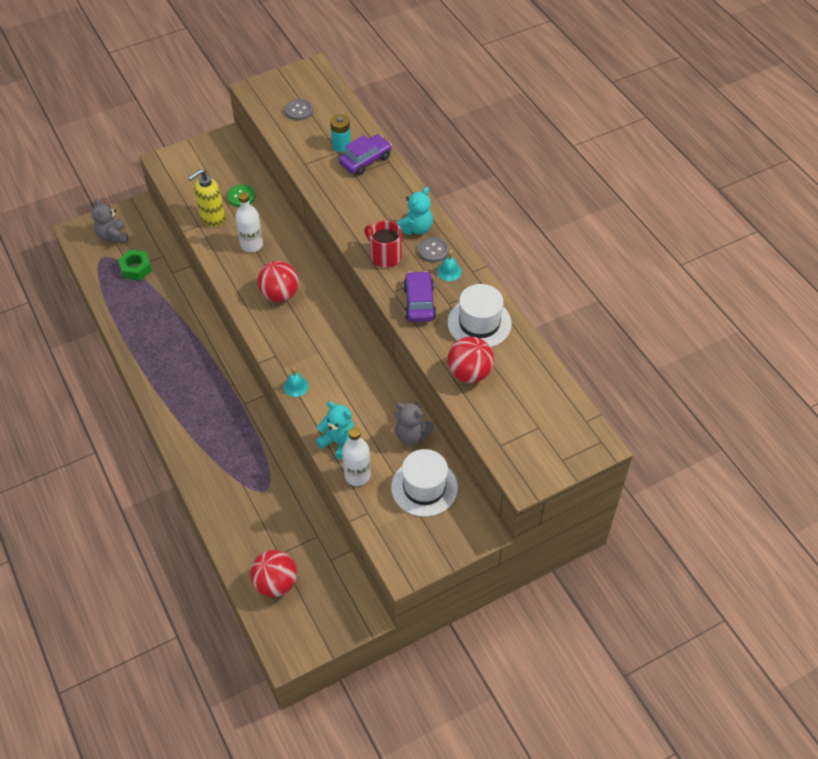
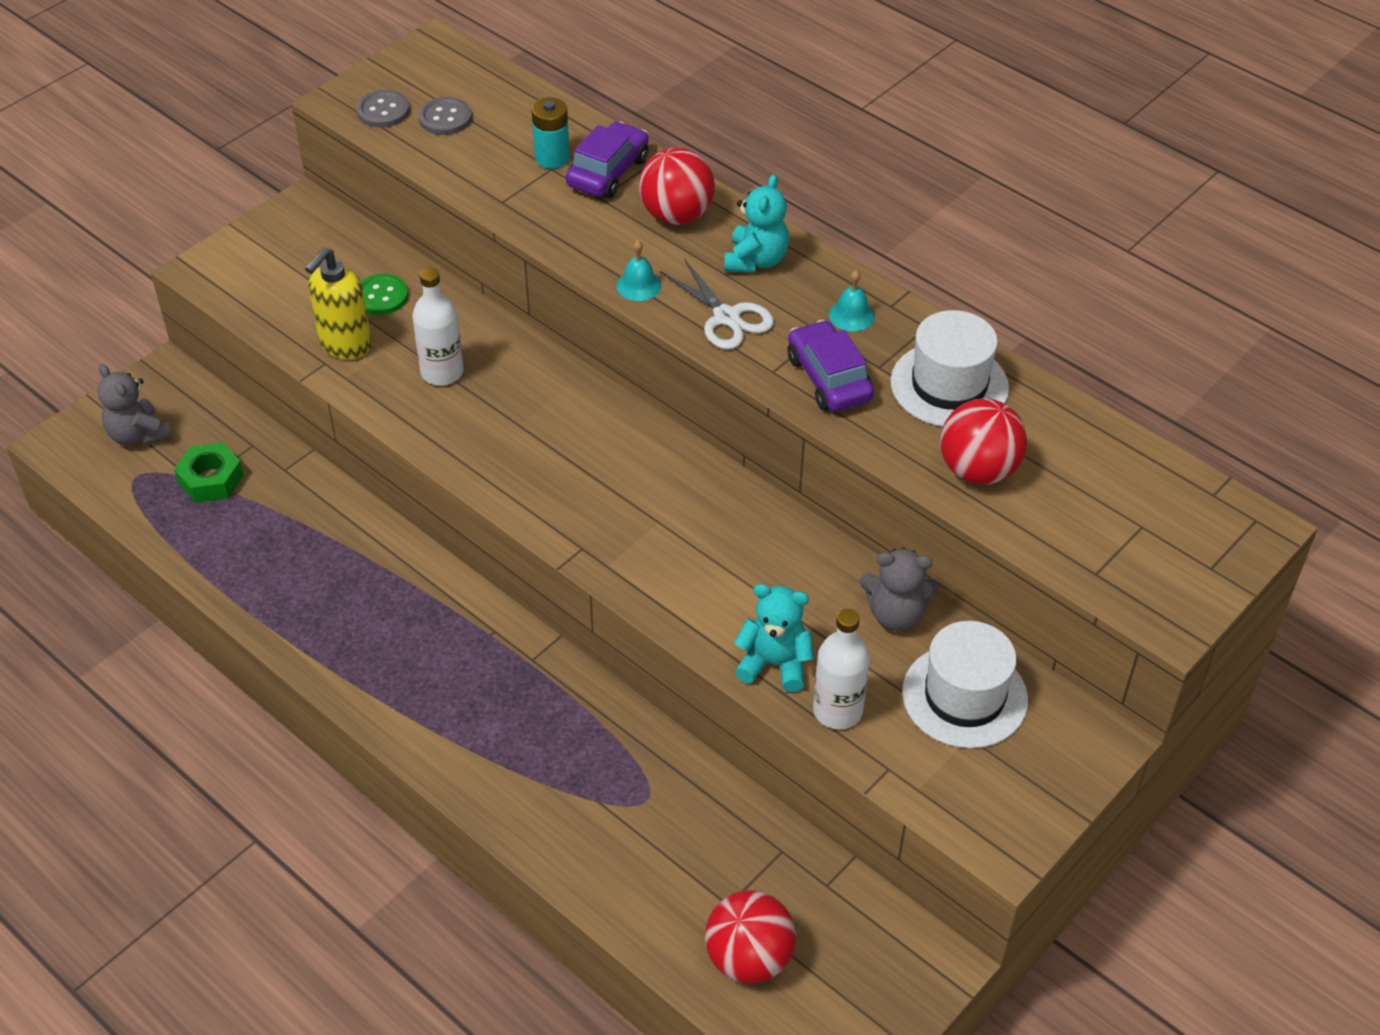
camera: 20 degrees left, 5 degrees down
red ball [257,261,299,302] -> red ball moved to [639,148,715,225]
turquoise bell [284,367,309,397] -> turquoise bell moved to [616,240,661,301]
red mug [364,221,402,268] -> white scissors [661,259,774,349]
grey button [418,237,449,262] -> grey button moved to [356,90,410,128]

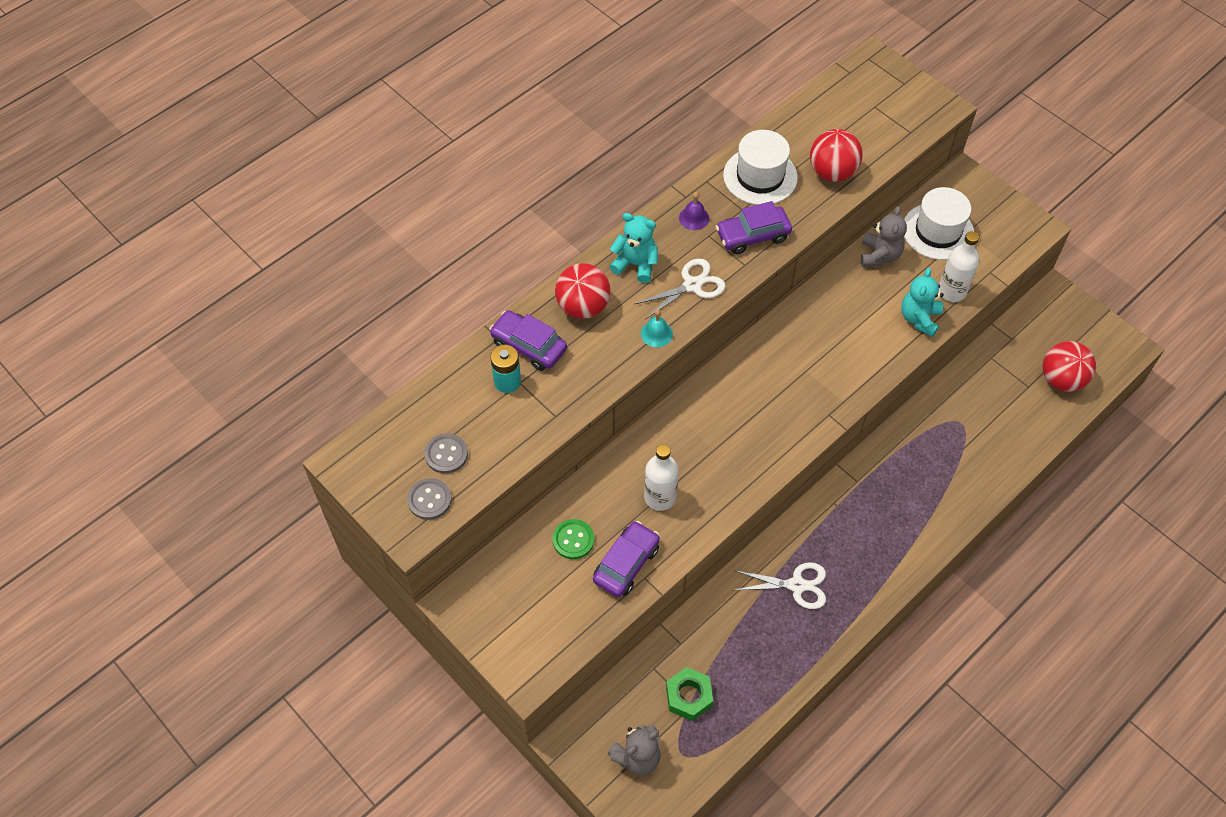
camera: 85 degrees left, 10 degrees up
yellow soap dispenser [305,248,372,360] -> purple car [593,521,660,597]
turquoise bell [829,270,875,331] -> purple bell [679,192,709,230]
none -> white scissors [734,562,826,609]

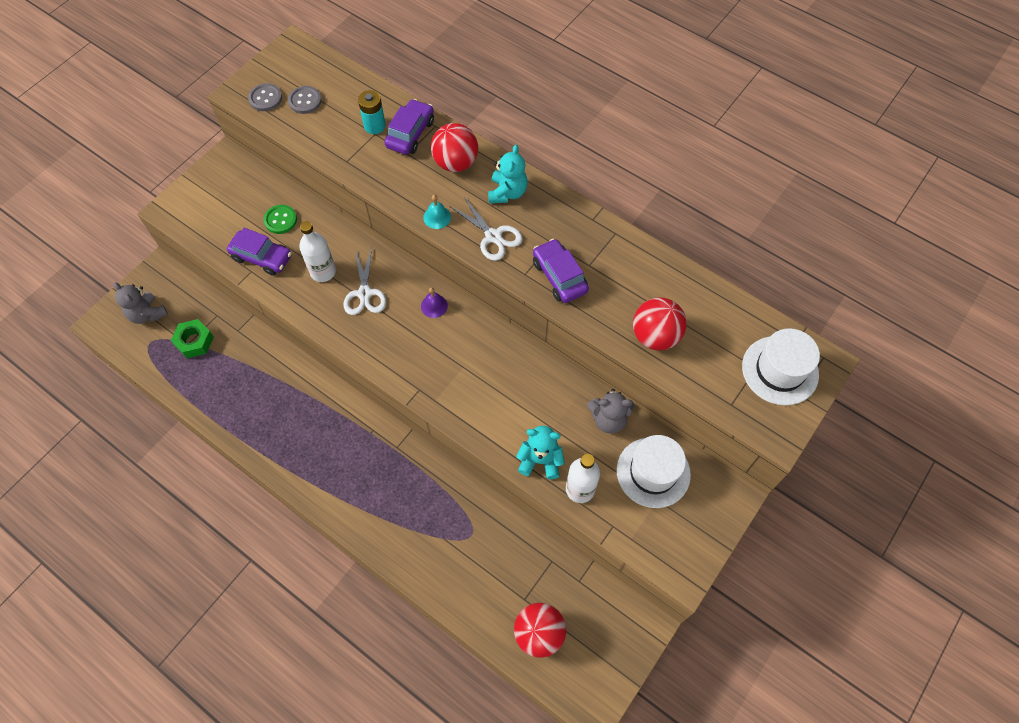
camera: 80 degrees right, 5 degrees up
purple bell [679,192,709,230] -> purple bell moved to [421,287,448,318]
white hat [723,130,798,205] -> white hat moved to [742,328,820,405]
white scissors [734,562,826,609] -> white scissors moved to [343,247,386,315]

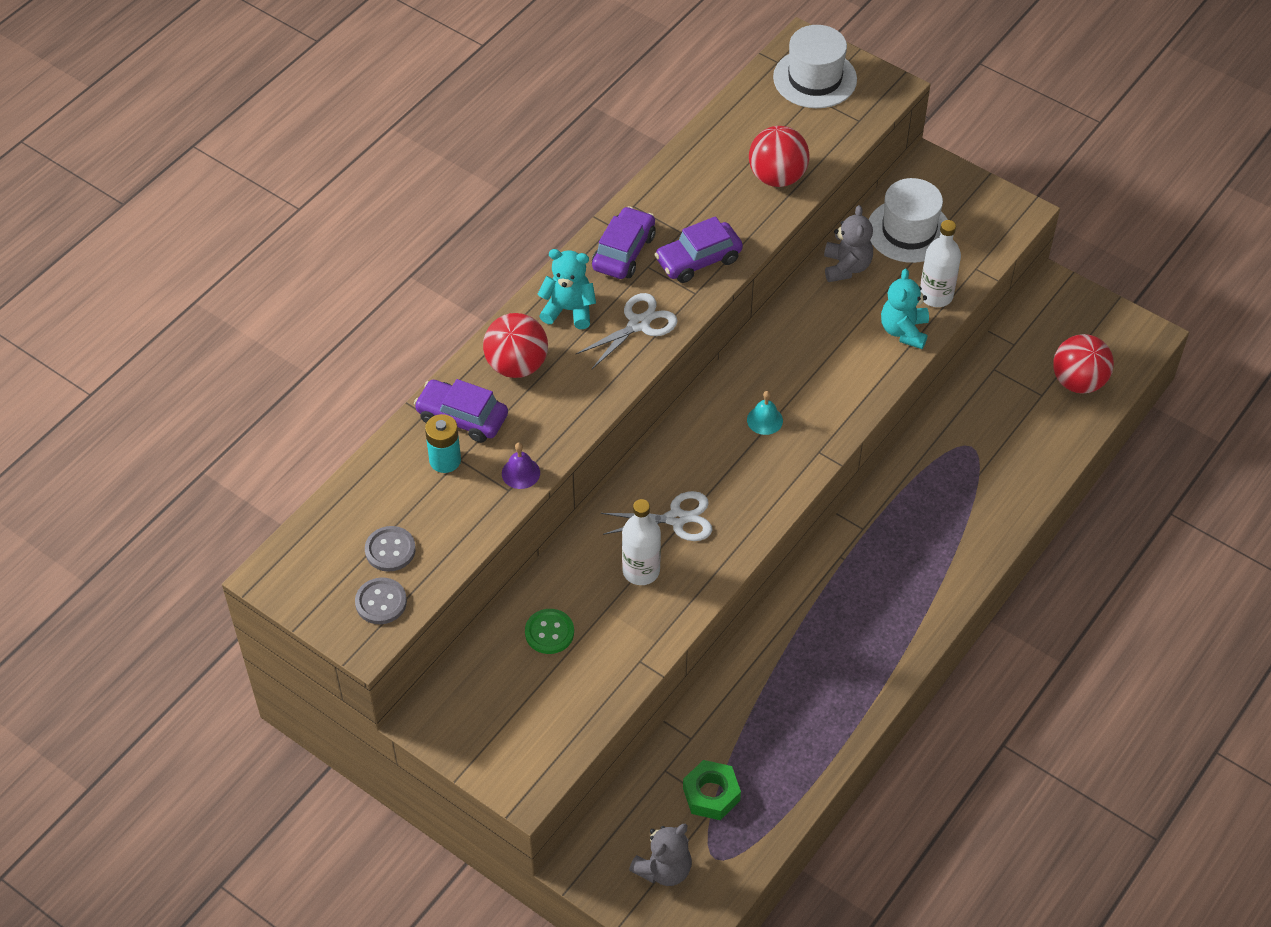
camera: 90 degrees left, 10 degrees down
purple car [227,228,292,276] -> purple car moved to [592,206,656,279]
purple bell [421,287,448,318] -> purple bell moved to [502,442,540,489]
turquoise bell [423,195,451,229] -> turquoise bell moved to [747,391,783,435]

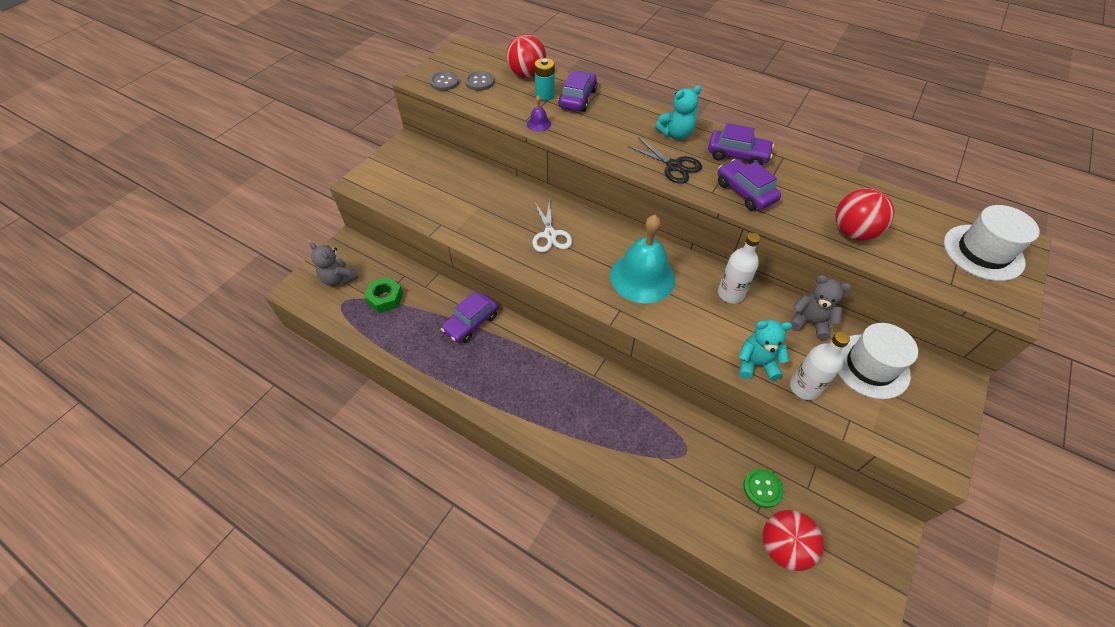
camera: 85 degrees right, 0 degrees up
red ball [483,313,548,378] -> red ball moved to [507,34,546,78]
green button [525,609,574,654] -> green button moved to [743,469,784,508]
turquoise teddy bear [537,249,596,329] -> turquoise teddy bear turned 60 degrees clockwise [655,85,702,140]
white scissors [575,293,678,369] -> black scissors [628,138,702,184]
white bottle [622,499,661,585] -> white bottle moved to [718,233,760,303]
turquoise bell [747,391,783,435] -> turquoise bell [610,215,675,303], size x2.46
grey teddy bear [824,205,873,282] -> grey teddy bear turned 150 degrees counterclockwise [790,275,851,340]
none -> purple car [441,292,498,343]

